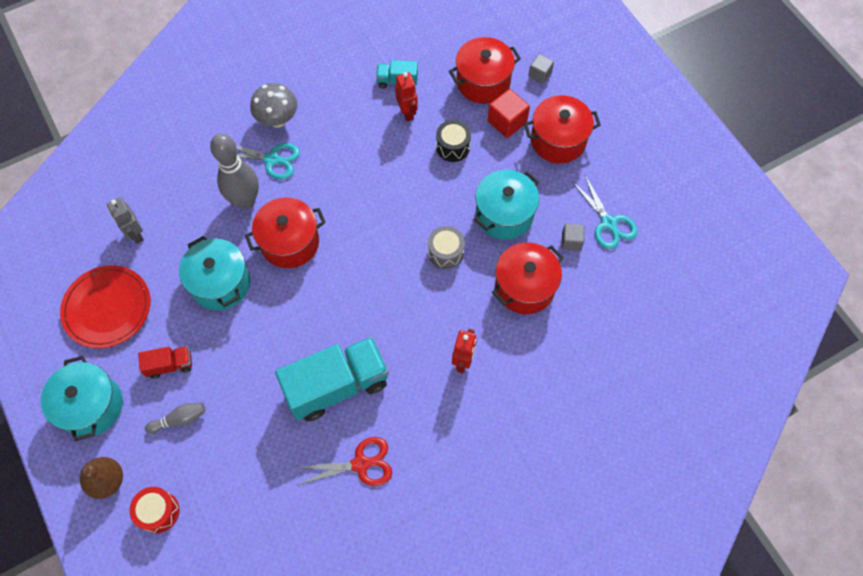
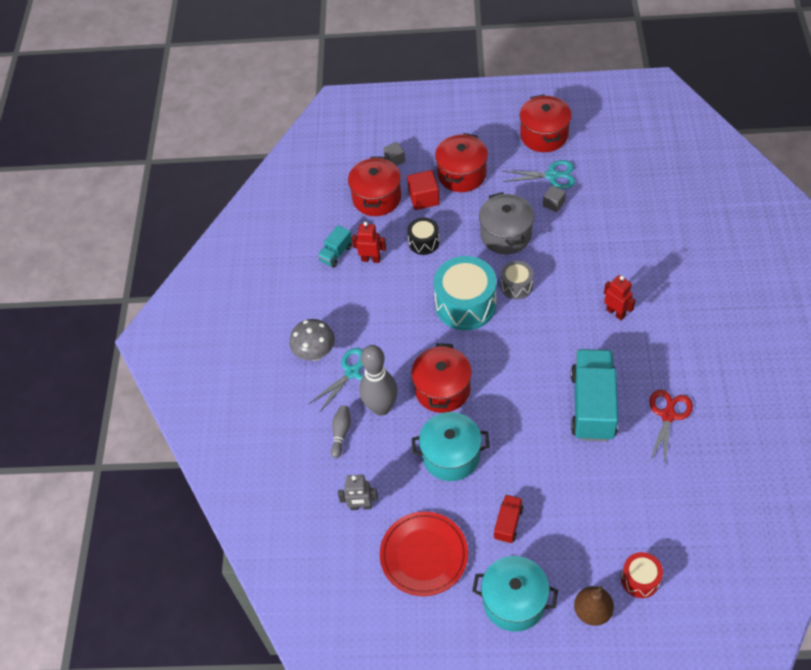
camera: 55 degrees left, 10 degrees down
grey bowling pin [145,403,206,434] -> grey bowling pin moved to [331,405,351,458]
turquoise pot [473,170,539,240] -> grey pot [479,192,534,254]
red pot [492,242,564,314] -> red pot moved to [520,95,572,152]
none -> turquoise drum [434,256,497,330]

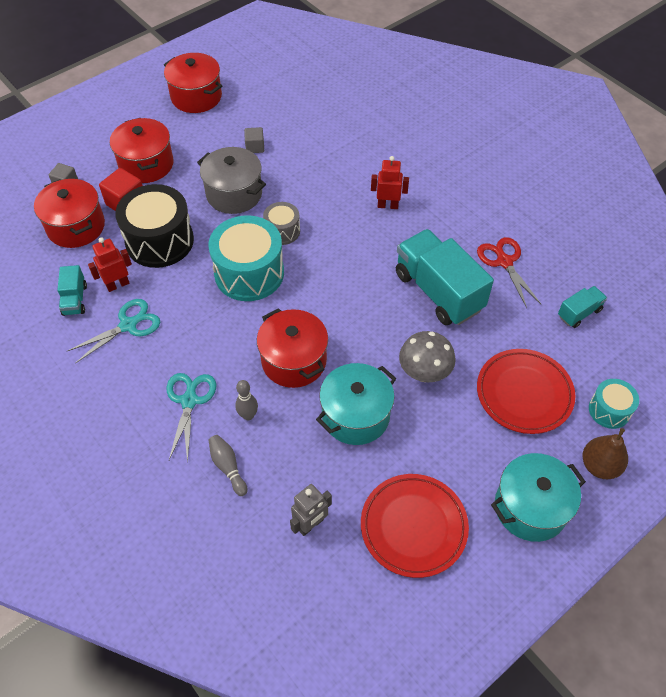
camera: 45 degrees left, 0 degrees up
grey mushroom [290,319,335,361] -> grey mushroom moved to [399,331,456,382]
grey bowling pin [359,345,398,416] -> grey bowling pin [235,380,258,420], size x0.49
black drum [407,217,439,255] -> black drum [115,184,194,268], size x1.90
red truck [494,495,524,543] -> none
turquoise scissors [503,160,575,189] -> turquoise scissors moved to [67,299,160,364]
red drum [621,552,663,598] -> turquoise drum [589,379,639,429]
none -> red plate [477,349,576,434]
none -> turquoise truck [558,286,607,328]

